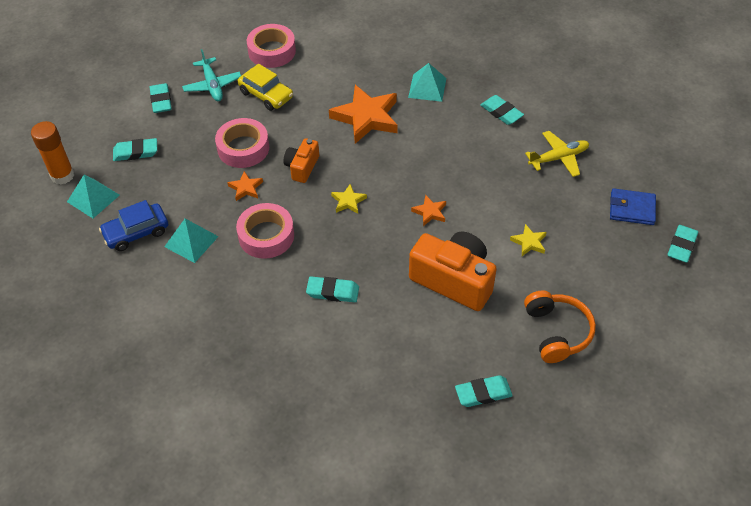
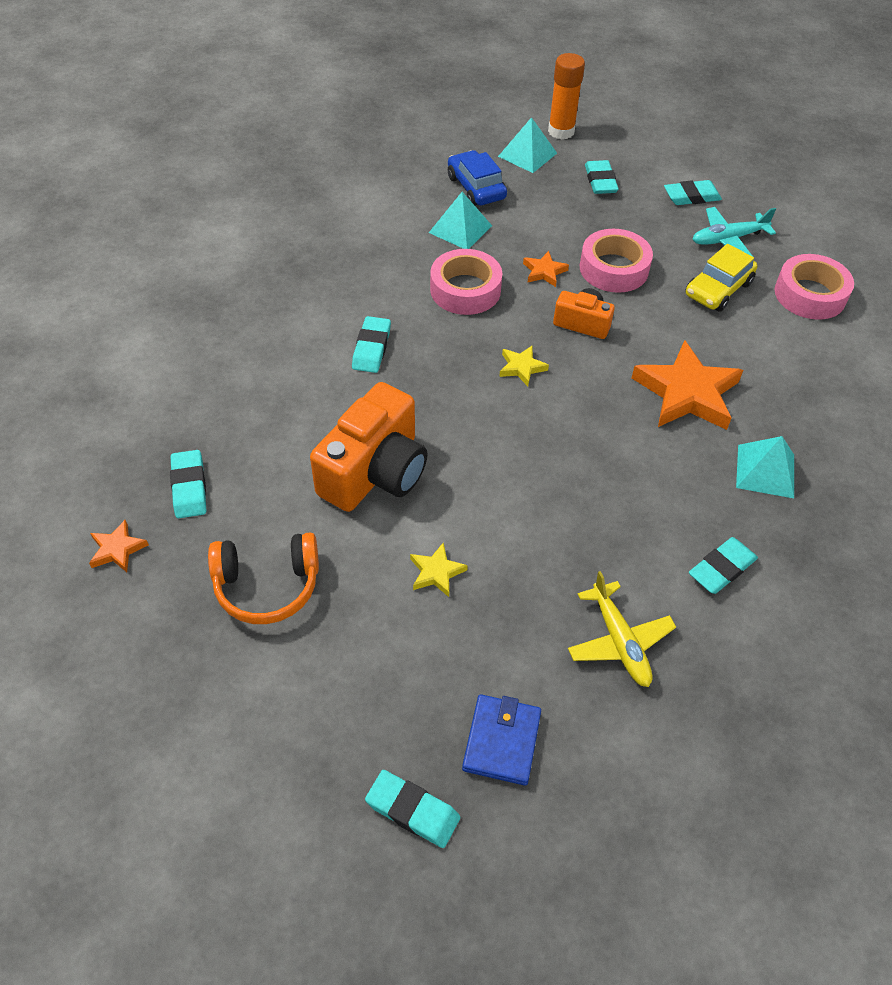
camera: 90 degrees right, 0 degrees up
orange star [411,195,446,226] -> orange star moved to [89,520,149,572]

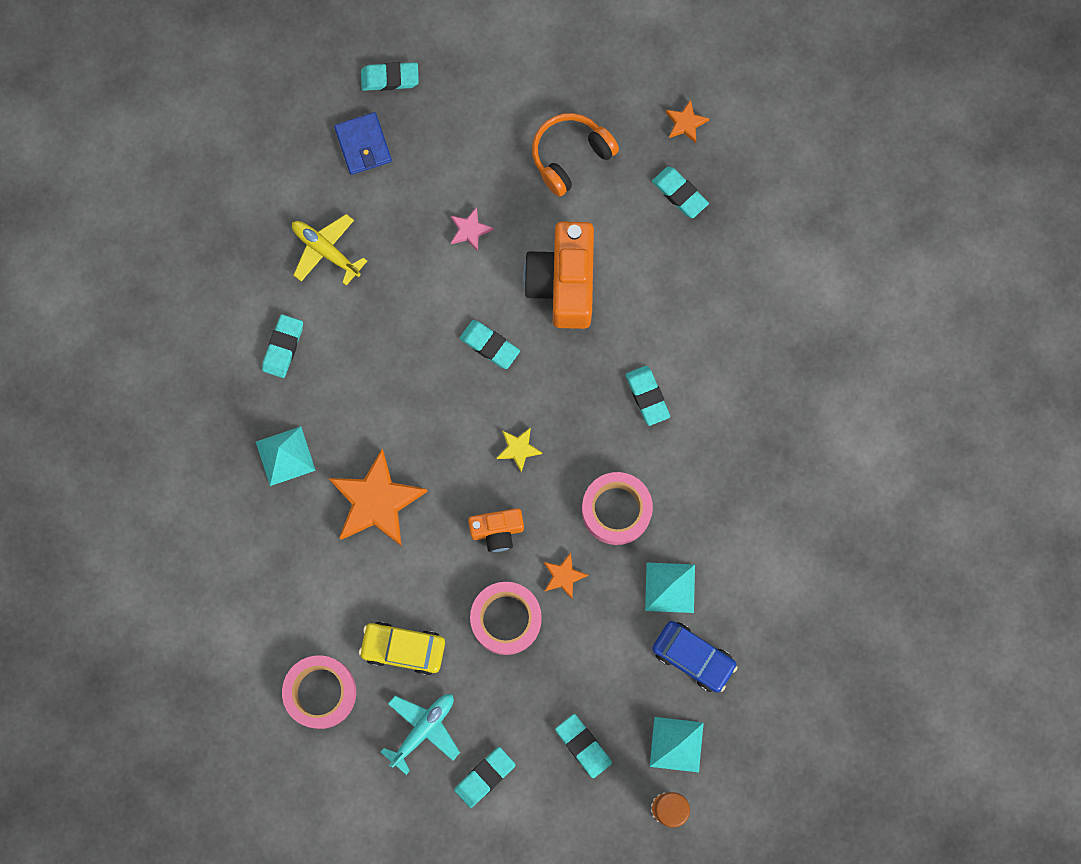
camera: 150 degrees right, 25 degrees up
yellow star [410,543,468,597] -> pink star [451,207,494,252]
yellow car [685,244,757,312] -> yellow car turned 90 degrees counterclockwise [359,622,445,676]
none -> turquoise eraser [460,320,520,369]

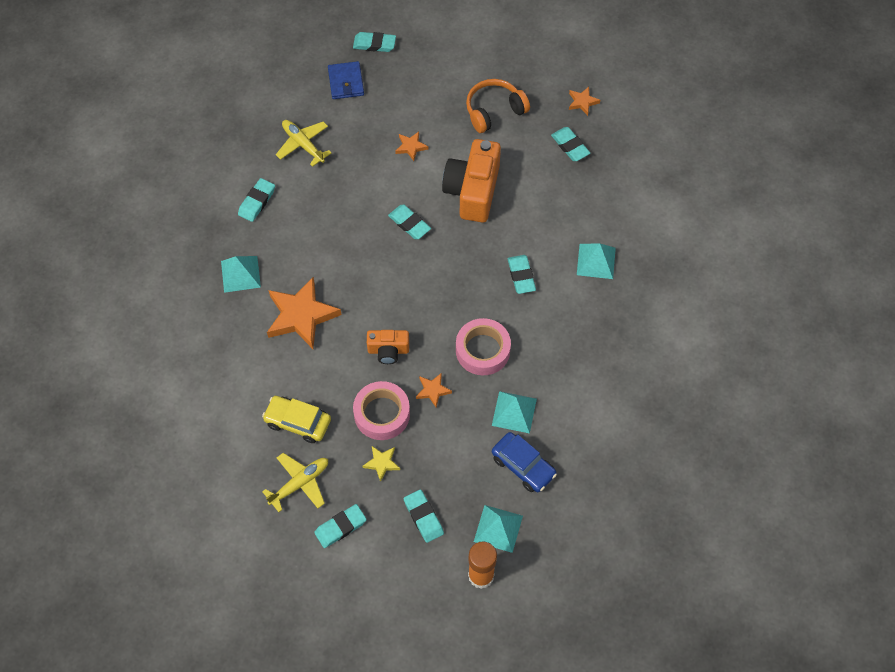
camera: 10 degrees right, 15 degrees down
pink tape [282,655,356,729] -> none
turquoise plane [381,694,460,775] -> yellow plane [262,453,328,512]
pink star [451,207,494,252] -> orange star [395,132,428,161]
yellow star [497,427,542,473] -> yellow star moved to [363,446,400,482]
none -> turquoise pyramid [577,243,616,279]

